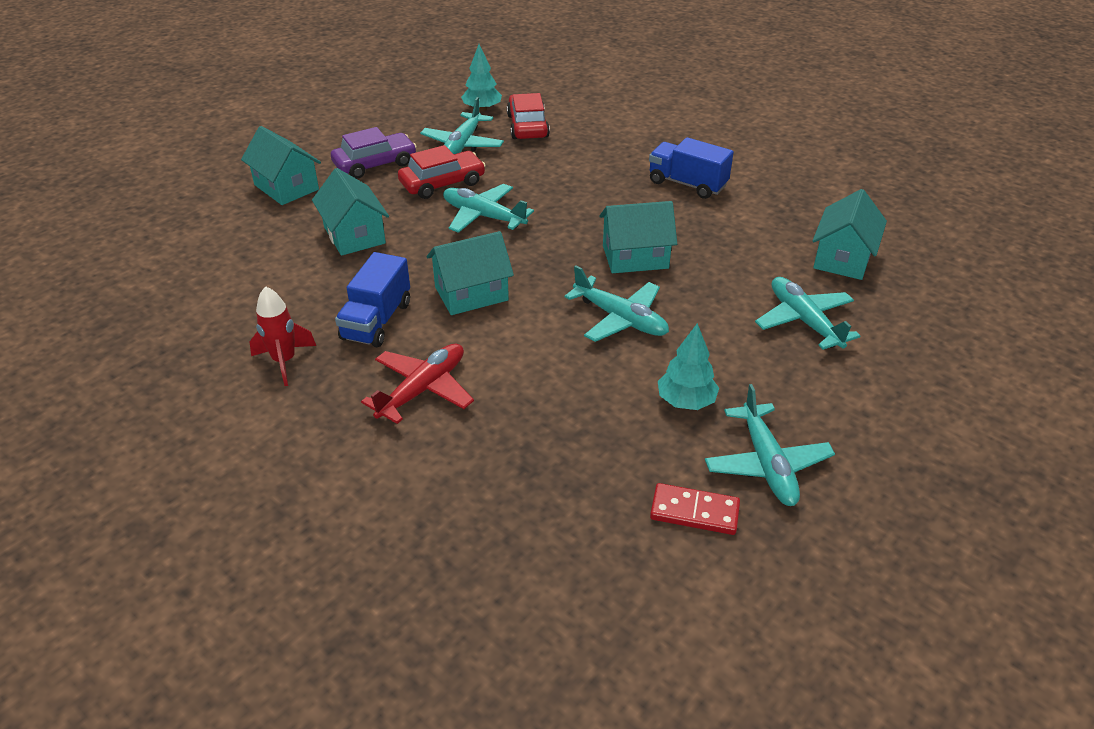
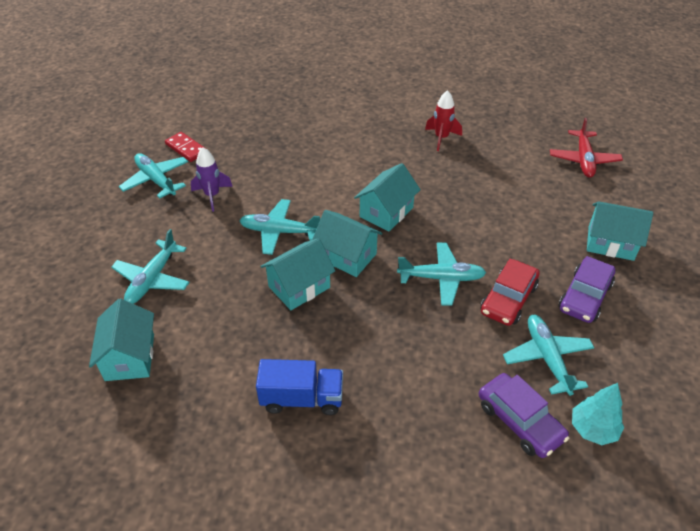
camera: 150 degrees right, 5 degrees up
turquoise house [312,168,389,256] -> turquoise house moved to [312,210,383,277]
blue truck [335,252,410,347] -> none
red plane [361,344,474,424] -> red plane moved to [550,118,623,178]
red car [507,93,550,139] -> purple car [479,373,569,458]
red domino [650,483,740,535] -> red domino turned 60 degrees clockwise [165,132,205,162]
turquoise tree [658,323,719,410] -> purple rocket [191,147,233,212]
turquoise plane [755,277,860,350] -> turquoise plane turned 75 degrees clockwise [111,229,190,304]

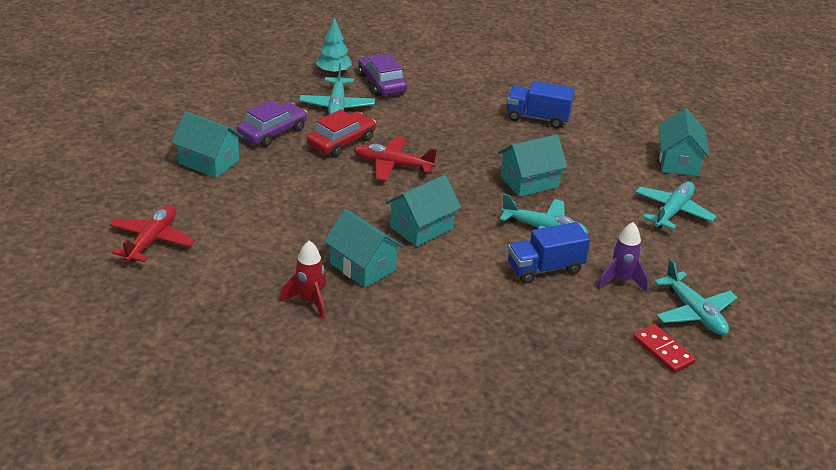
camera: 170 degrees left, 10 degrees down
turquoise house [312,210,383,277] -> turquoise house moved to [324,209,404,288]
turquoise plane [397,242,486,306] -> red plane [354,136,437,181]
none -> blue truck [508,222,590,284]

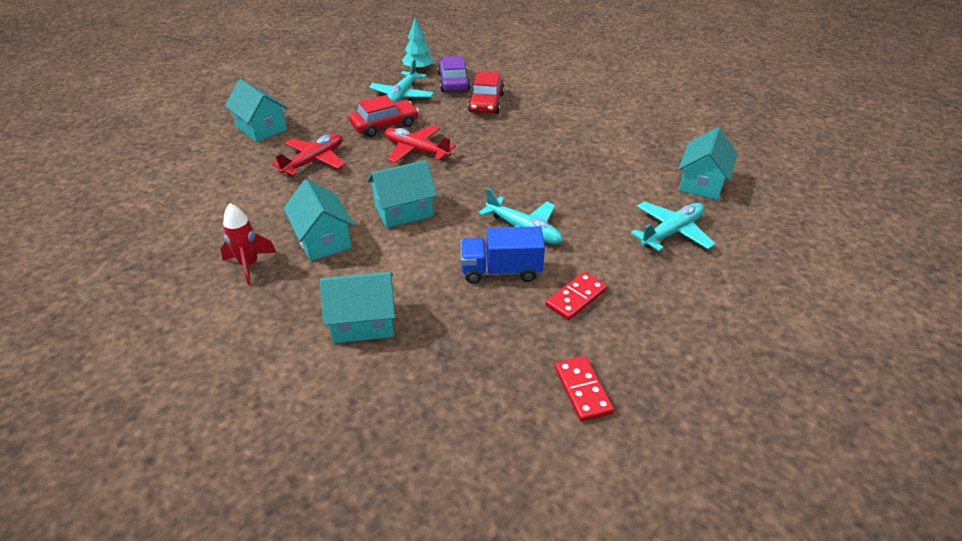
camera: 20 degrees right, 5 degrees up
red plane [110,205,195,262] -> red plane moved to [272,133,345,176]
purple car [237,100,307,147] -> none
turquoise house [498,134,568,197] -> turquoise house moved to [320,272,395,343]
blue truck [507,81,575,128] -> none
purple rocket [597,222,649,293] -> red domino [546,272,607,320]
turquoise plane [654,259,738,335] -> none
none -> red car [468,71,505,114]

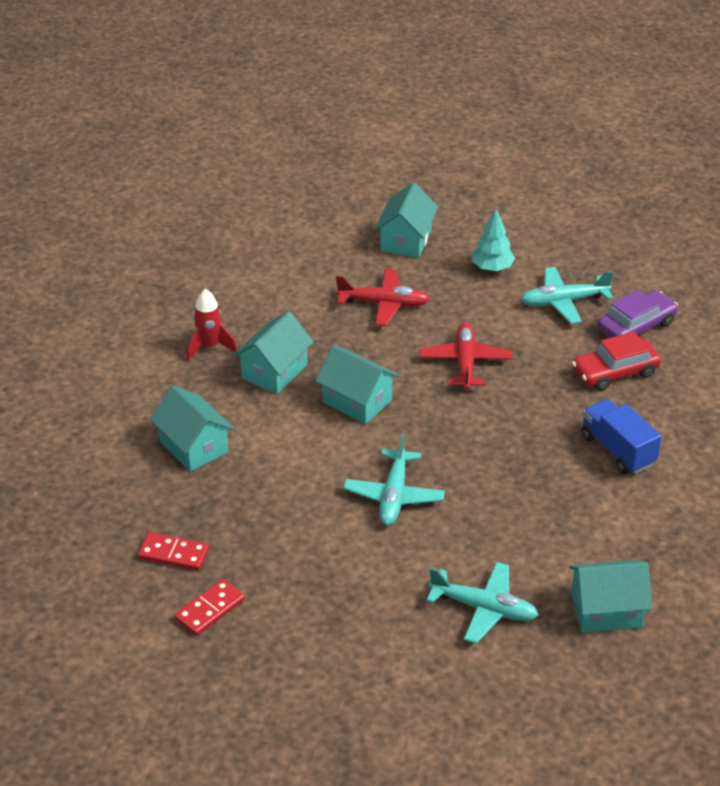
camera: 60 degrees right, 0 degrees up
red car [349,95,419,137] -> none
turquoise tree [402,18,434,71] -> turquoise tree moved to [472,209,515,271]
blue truck [461,226,545,284] -> blue truck moved to [581,399,662,474]
red domino [546,272,607,320] -> red domino moved to [138,532,209,571]

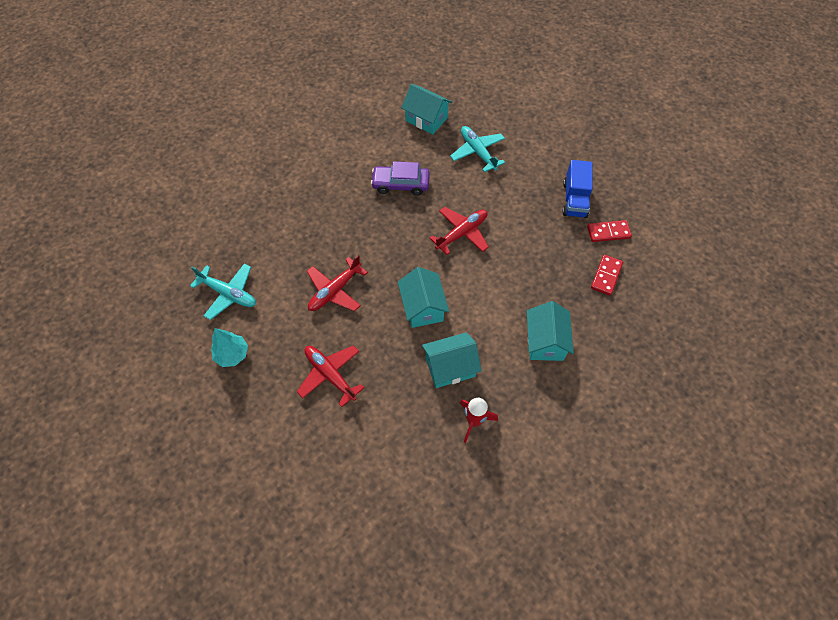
camera: 140 degrees left, 20 degrees up
red domino [138,532,209,571] -> red domino turned 60 degrees clockwise [591,255,623,296]
turquoise plane [343,433,445,525] -> red plane [430,207,489,255]
turquoise house [375,182,438,258] -> none
red car [572,332,661,391] -> none
blue truck [581,399,662,474] -> blue truck moved to [562,160,593,218]
purple car [598,290,678,338] -> purple car moved to [371,161,430,196]

